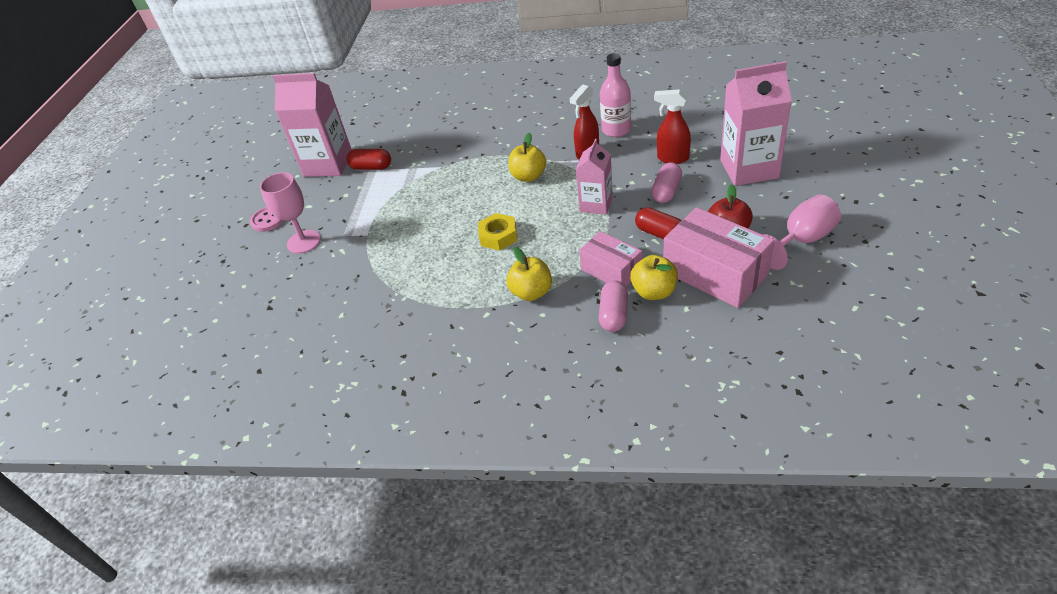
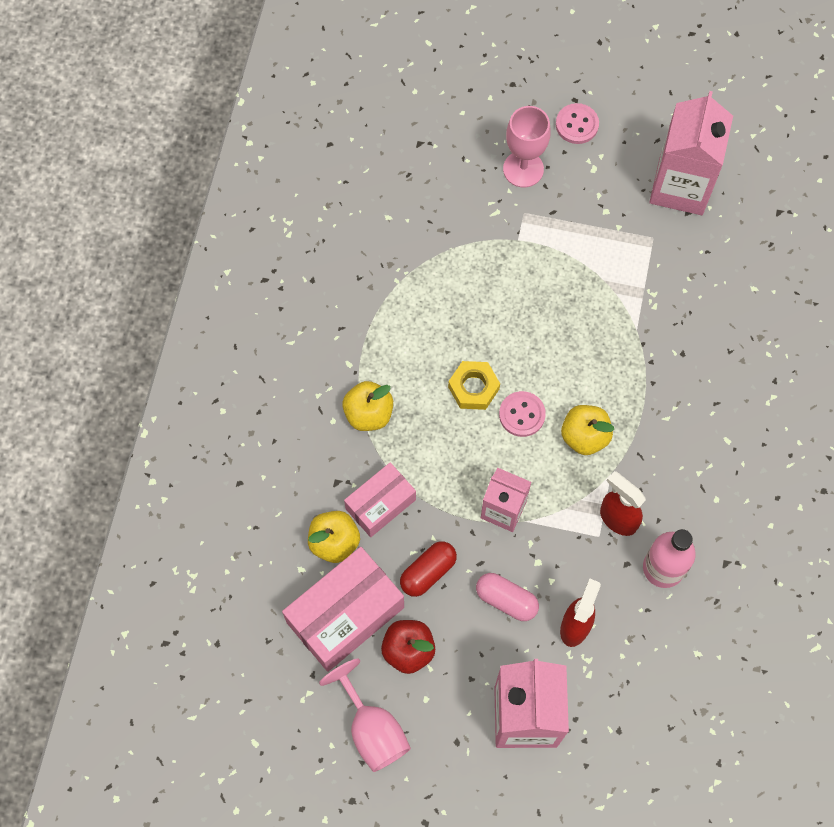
camera: 90 degrees right, 25 degrees up
red capsule [347,149,391,170] -> none
pink capsule [599,280,628,332] -> none
none -> pink button [499,391,546,437]

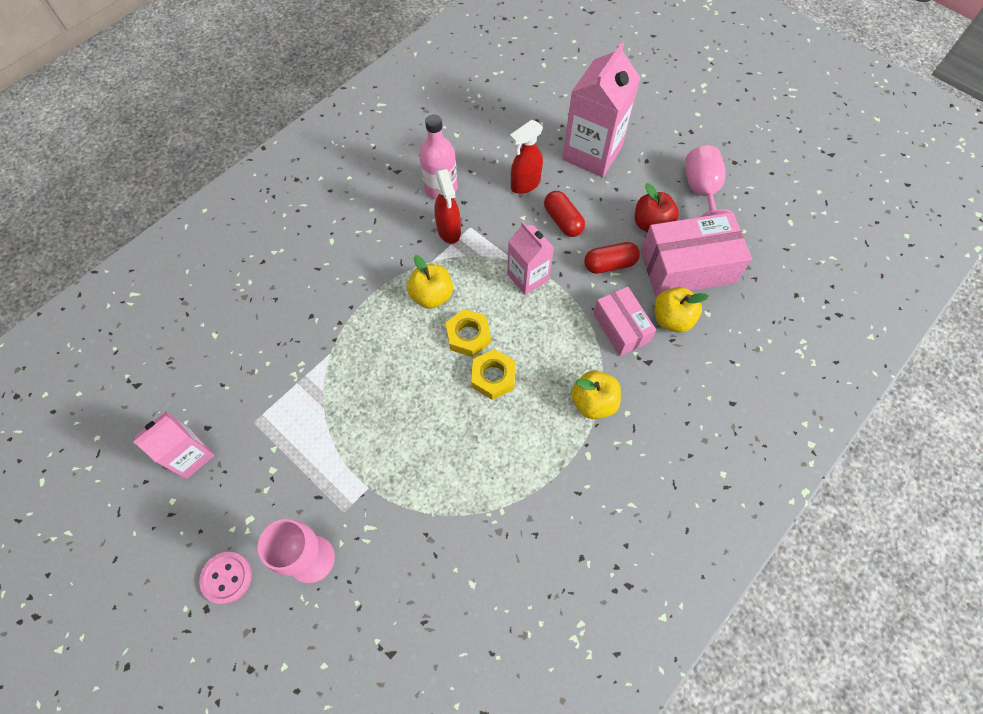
camera: 150 degrees left, 5 degrees down
pink box [344,463,416,537] -> pink box turned 75 degrees clockwise [593,287,656,356]
pink capsule [476,573,539,621] -> red capsule [544,191,585,237]
pink button [499,391,546,437] -> yellow nut [446,309,491,357]
pink carton [649,91,733,215] -> pink carton [133,411,215,479], size x0.60

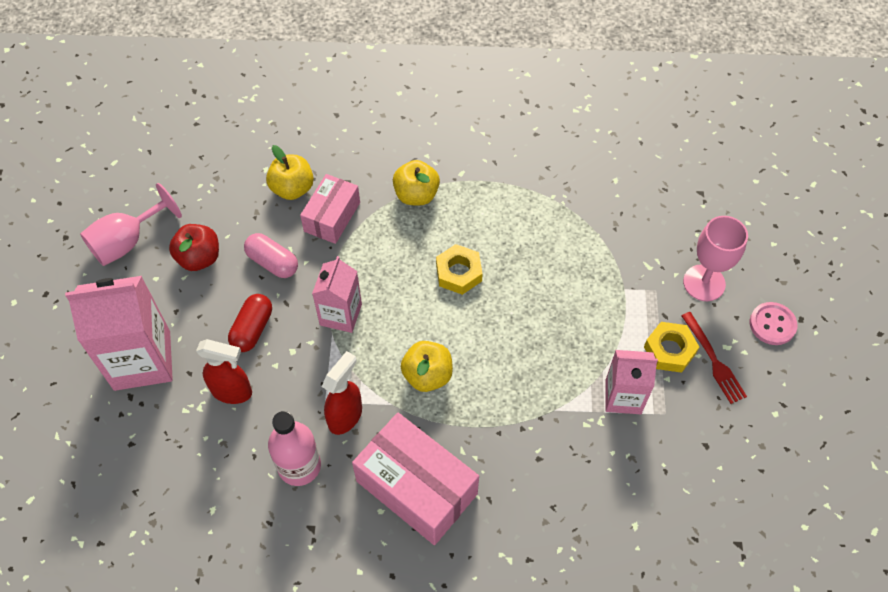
camera: 130 degrees left, 5 degrees down
pink carton [133,411,215,479] -> pink carton moved to [606,350,658,414]
yellow nut [446,309,491,357] -> yellow nut moved to [644,322,699,373]
red capsule [584,242,640,274] -> pink capsule [244,233,298,278]
pink box [641,212,752,297] -> pink box moved to [352,412,479,545]
none -> red fork [681,312,747,404]

